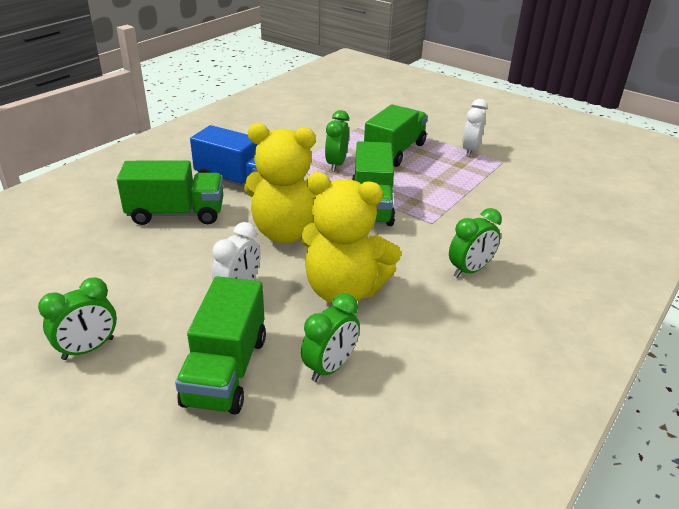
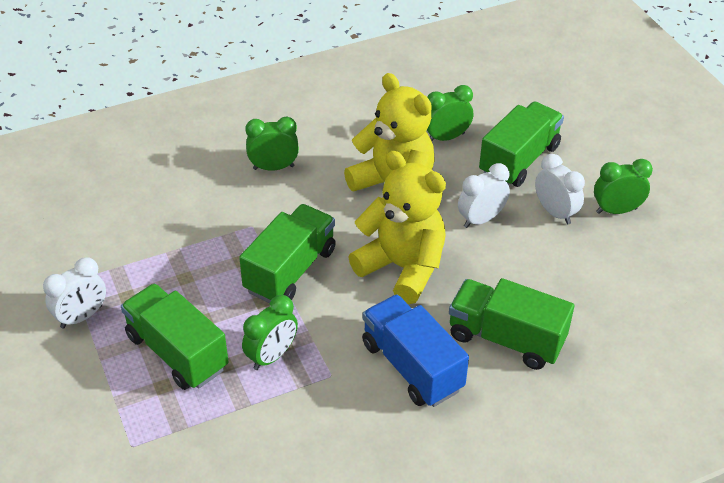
camera: 150 degrees left, 10 degrees up
green truck [364,104,428,167] -> green truck turned 75 degrees clockwise [121,283,229,390]
none -> white clock [535,154,585,225]

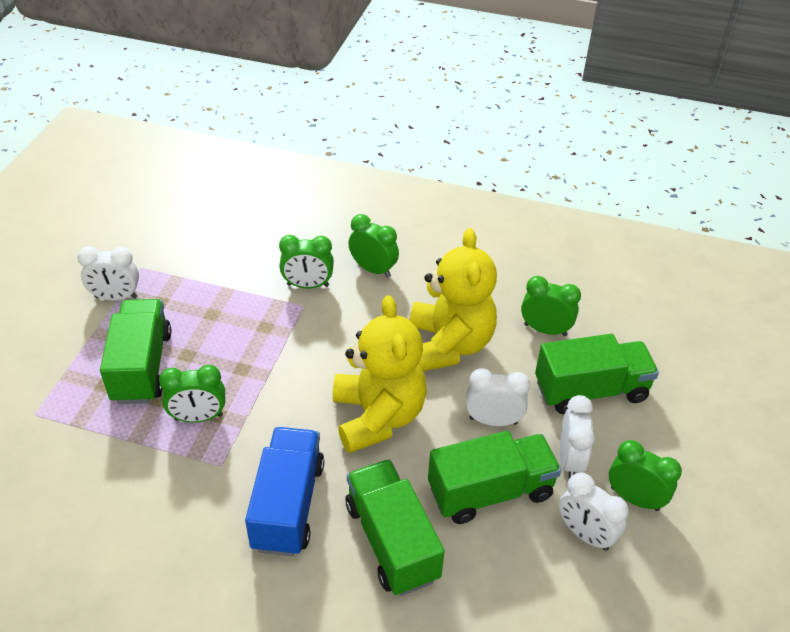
camera: 40 degrees right, 0 degrees up
green truck [239,204,336,303] -> green truck moved to [428,431,561,524]
none -> green clock [279,235,334,289]
none -> white clock [559,473,629,551]

